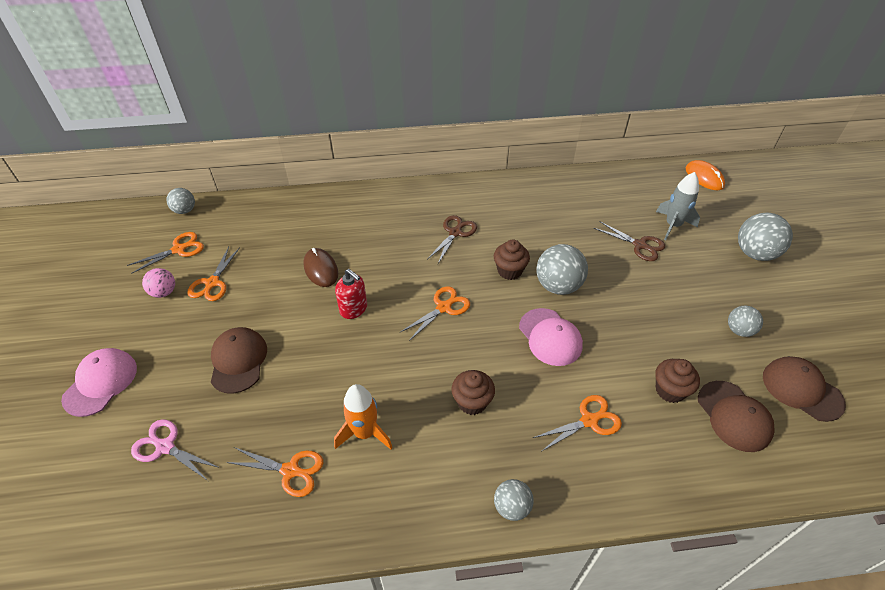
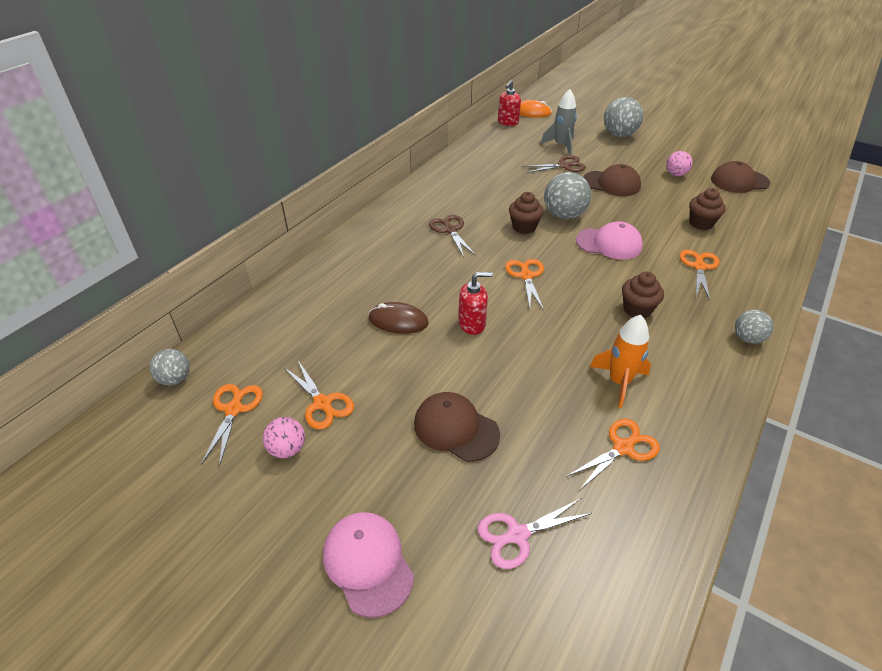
camera: 50 degrees left, 5 degrees down
brown cap [698,381,775,452] -> brown cap moved to [583,164,641,196]
grey ball [728,306,763,337] -> pink ball [666,151,693,176]
none -> red soap dispenser [498,80,521,126]

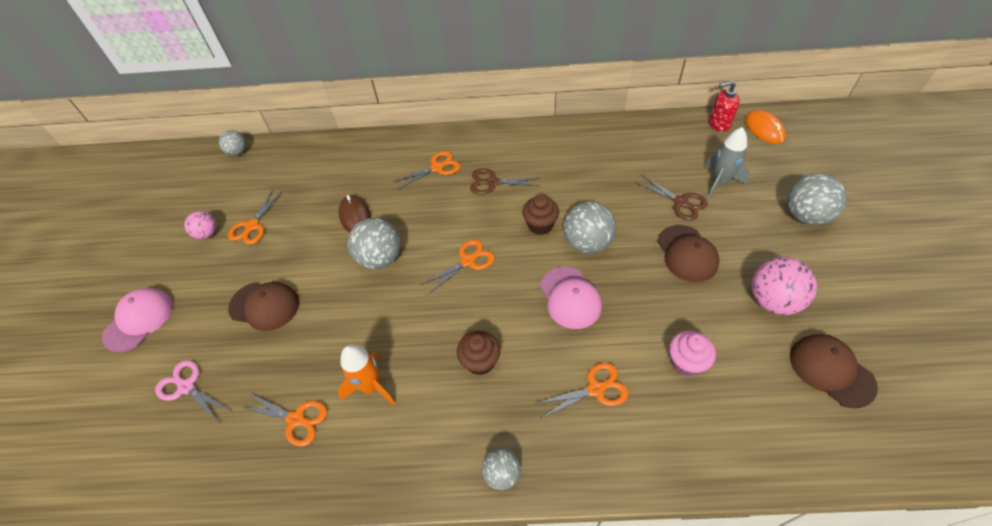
camera: 60 degrees right, 10 degrees up
orange scissors [201,384,263,467] -> orange scissors moved to [392,151,460,190]
brown cap [414,392,500,462] -> brown cap turned 105 degrees clockwise [228,282,299,331]
brown scissors [429,215,476,257] -> brown scissors turned 120 degrees counterclockwise [470,168,540,195]
red soap dispenser [459,272,493,335] -> grey ball [348,218,401,269]
pink ball [666,151,693,176] -> pink ball [752,257,817,315], size x1.70
brown cupcake [689,188,726,230] -> pink cupcake [669,331,716,376]

